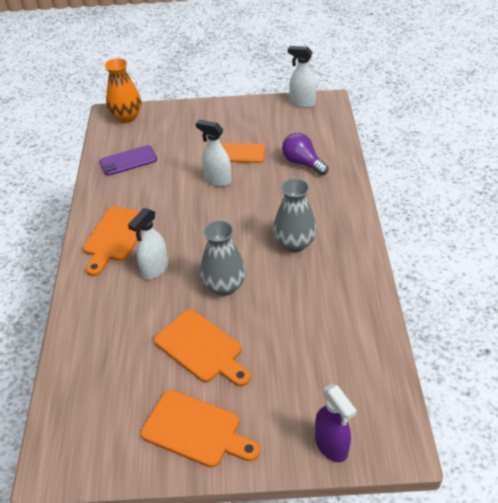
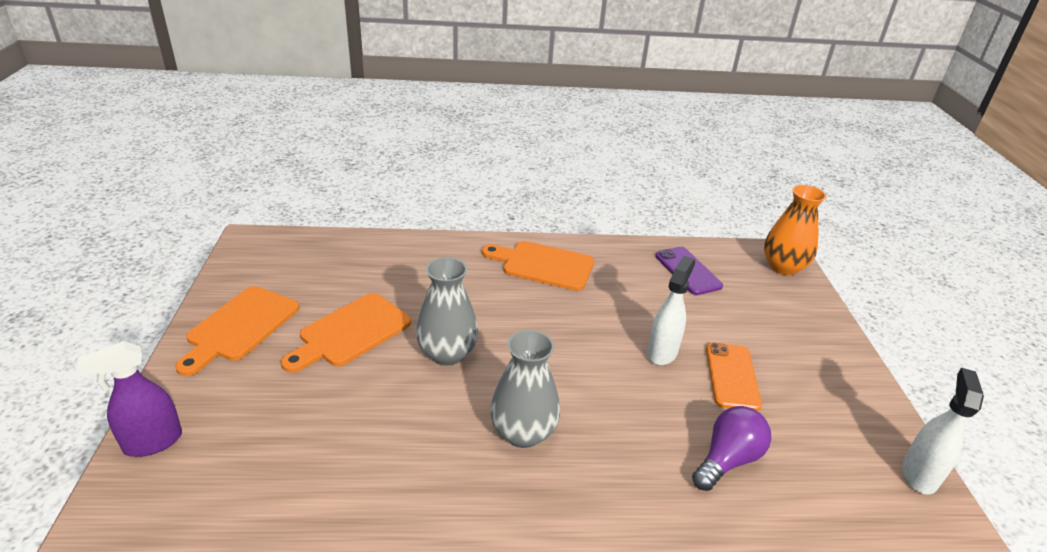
camera: 85 degrees right, 10 degrees down
white spray bottle [128,208,168,279] -> none

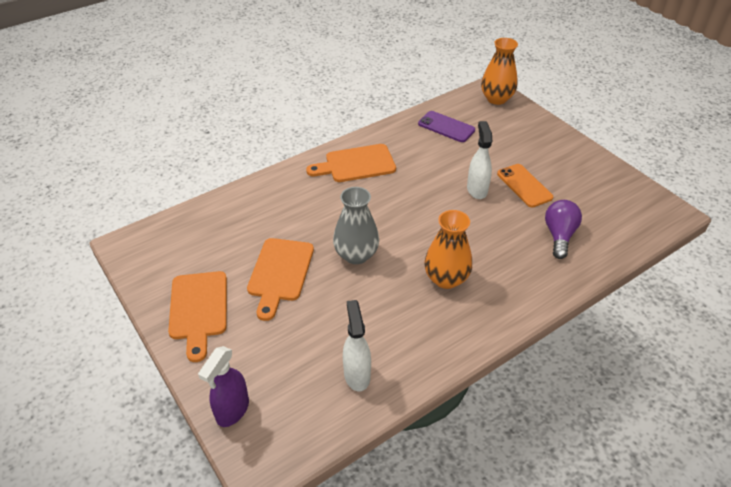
camera: 30 degrees left, 10 degrees up
grey vase [490,330,560,448] -> orange vase [424,210,472,289]
white spray bottle [902,368,984,495] -> white spray bottle moved to [343,300,371,391]

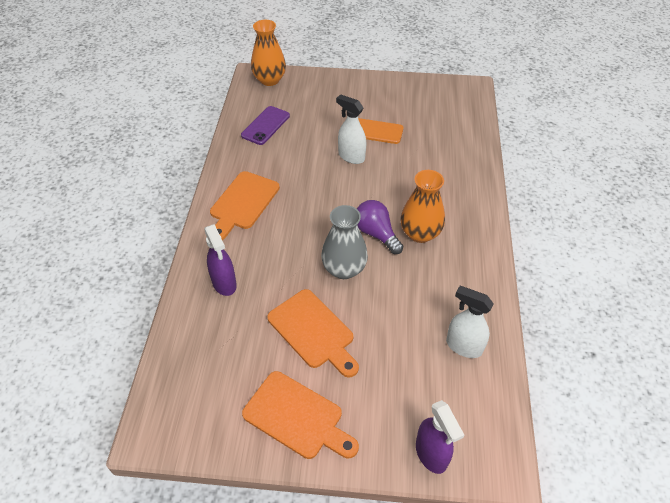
camera: 50 degrees left, 5 degrees up
purple phone [418,111,475,142] -> purple phone turned 45 degrees counterclockwise [241,106,290,145]
purple light bulb [545,200,582,259] -> purple light bulb moved to [357,200,403,254]
none -> purple spray bottle [204,224,237,296]

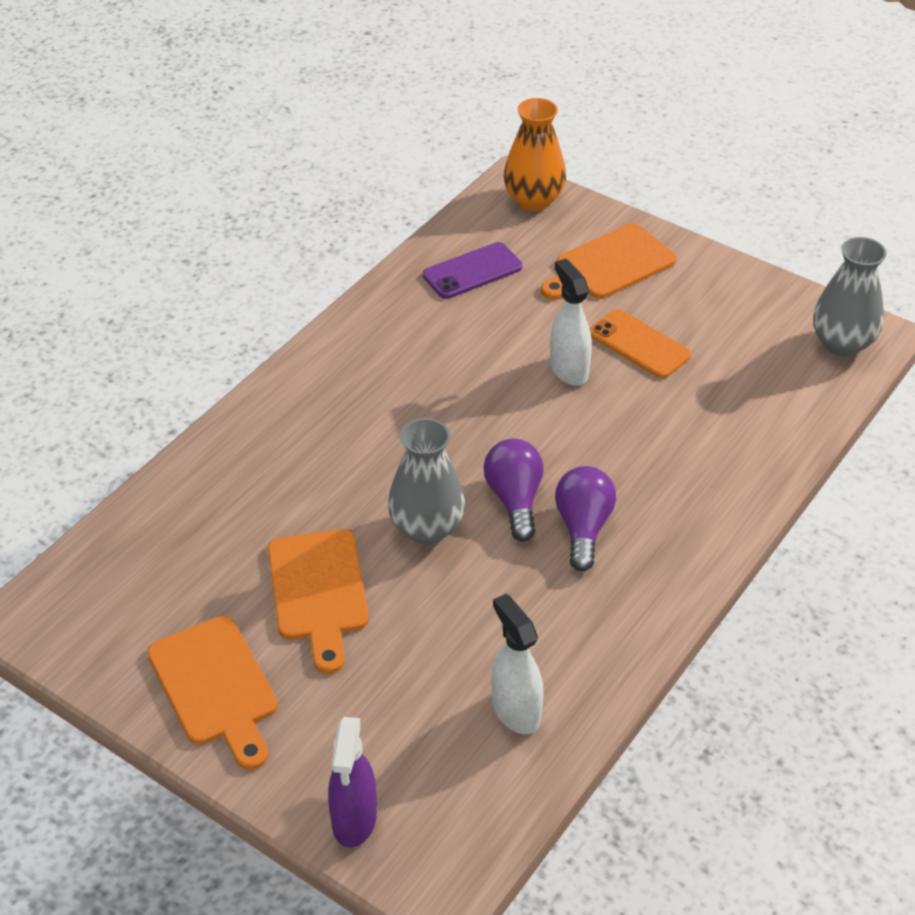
camera: 30 degrees right, 5 degrees down
purple spray bottle [204,224,237,296] -> none
orange cutting board [210,171,280,240] -> orange cutting board moved to [541,224,676,300]
orange vase [400,170,445,243] -> purple light bulb [555,466,616,571]
none -> grey vase [813,237,887,357]

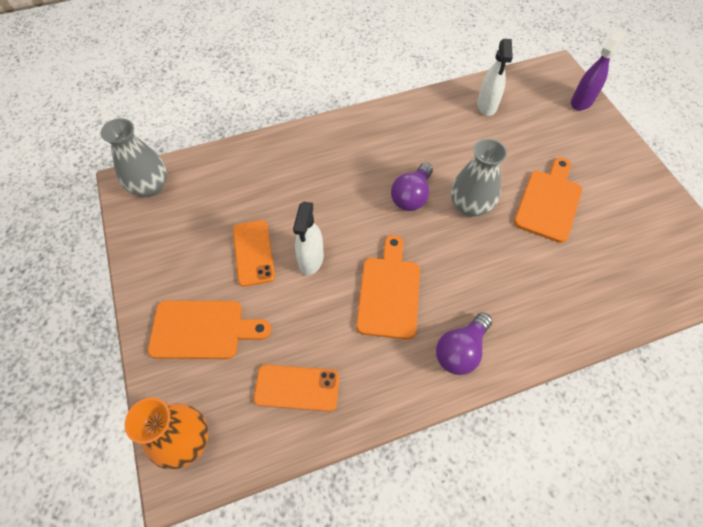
camera: 145 degrees left, 15 degrees up
orange cutting board [147,616,278,770] -> orange cutting board moved to [356,235,420,340]
purple phone [423,242,522,299] -> orange phone [254,365,339,412]
purple light bulb [555,466,616,571] -> purple light bulb moved to [436,312,492,375]

